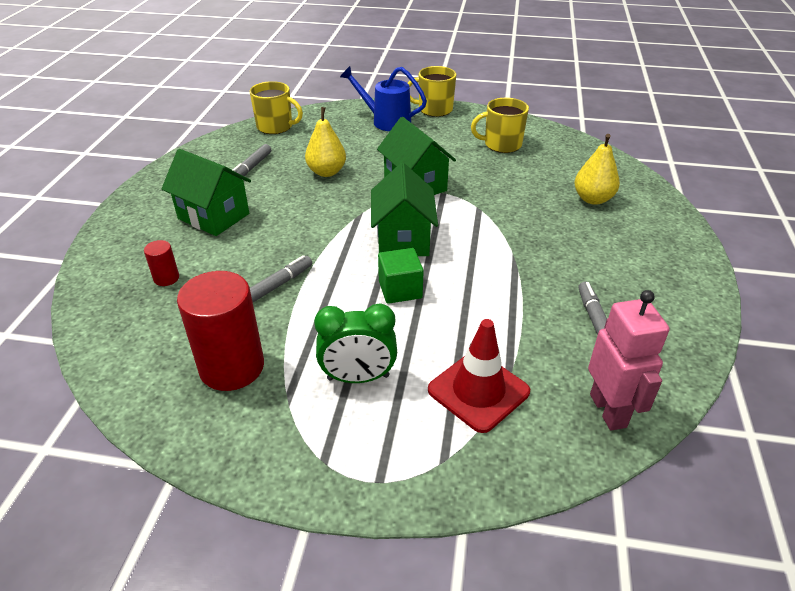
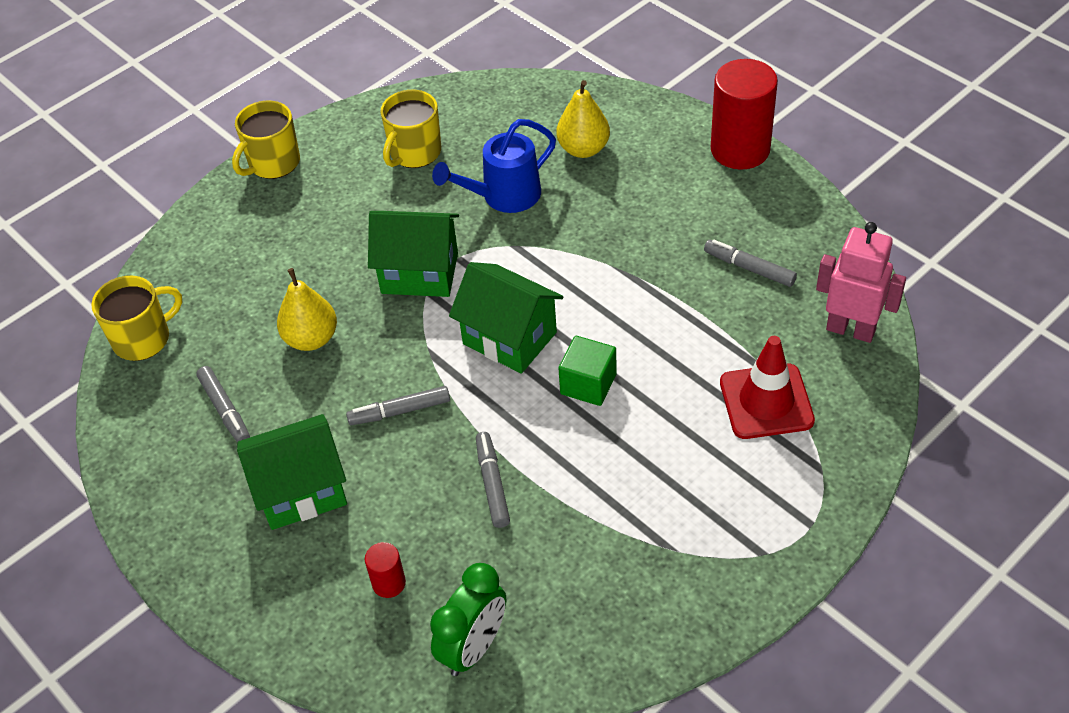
camera: 50 degrees left, 10 degrees up
red cylinder [177,271,264,391] -> red cylinder moved to [711,59,778,169]
green clock [314,303,397,383] -> green clock moved to [430,563,506,676]
blue watering can [340,66,427,131] -> blue watering can moved to [432,119,556,213]
none -> grey marker [346,386,450,425]

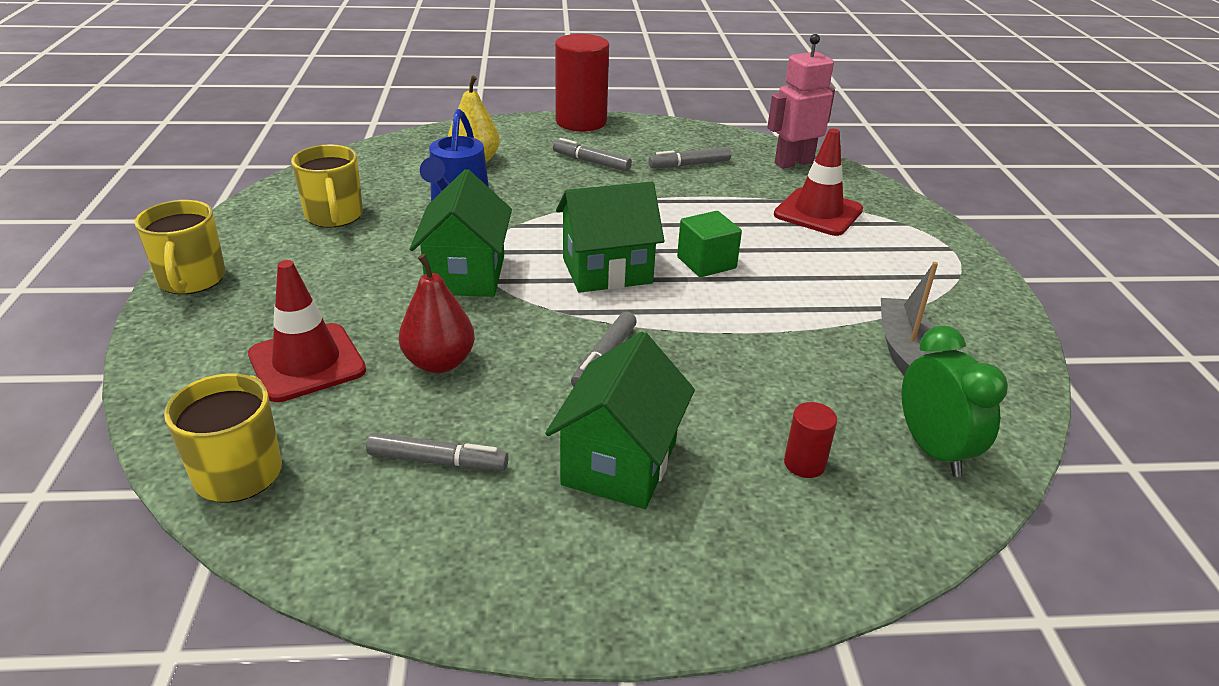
camera: 55 degrees left, 15 degrees down
yellow pear [277,268,337,351] -> red pear [399,254,475,373]
green house [368,211,459,297] -> green house turned 45 degrees counterclockwise [410,169,512,297]
grey marker [476,432,510,528] -> grey marker moved to [553,138,632,172]
none -> red traffic cone [248,260,366,402]
none -> grey boat [881,262,940,375]

